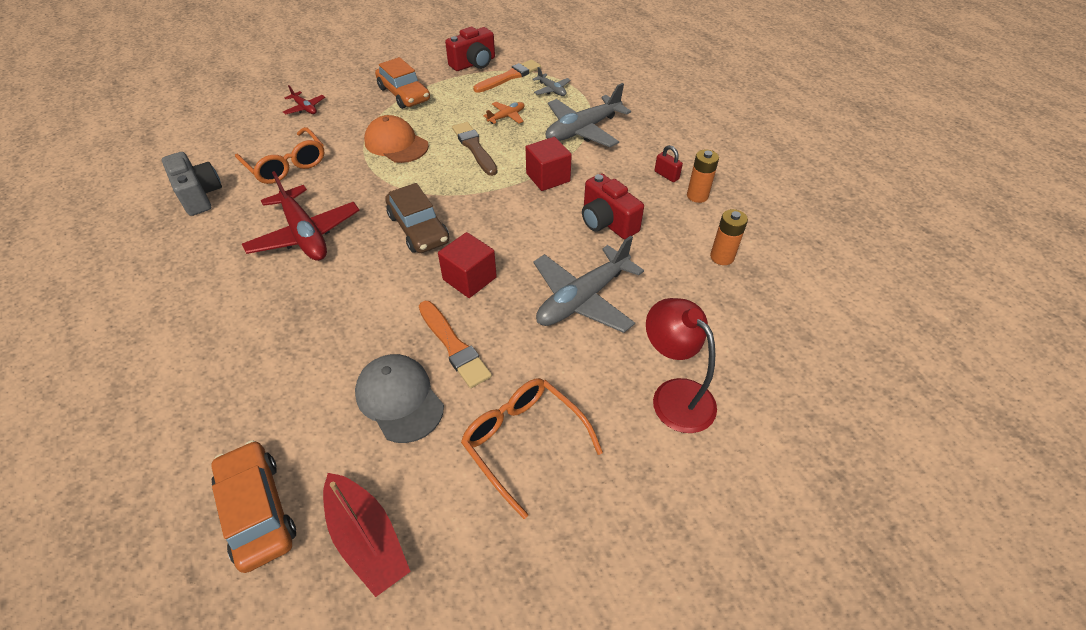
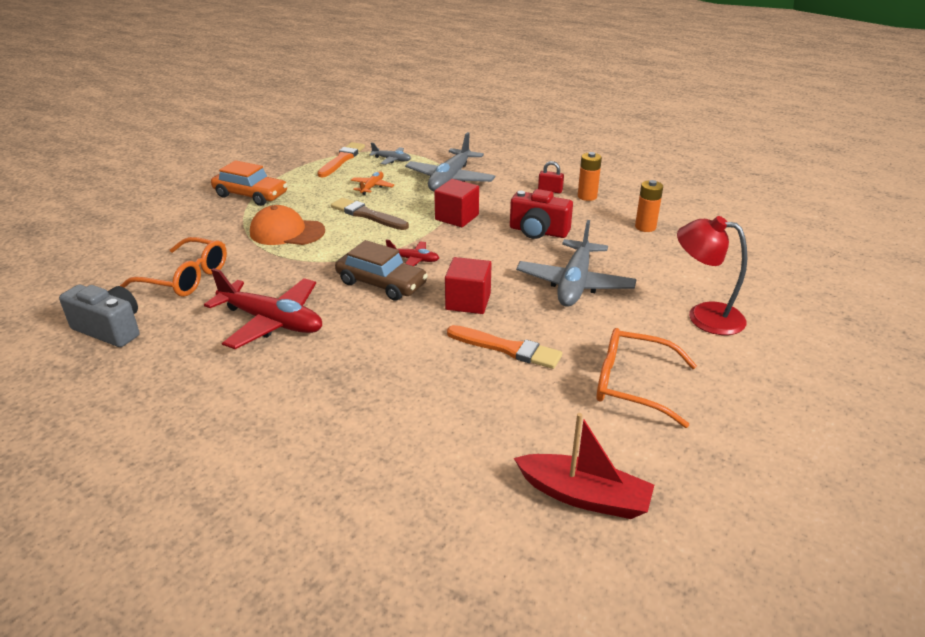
camera: 30 degrees left, 15 degrees down
orange car [211,440,296,573] -> none
red plane [283,85,325,114] -> red plane moved to [386,240,439,266]
grey cap [355,354,444,443] -> none
red camera [445,27,495,71] -> none

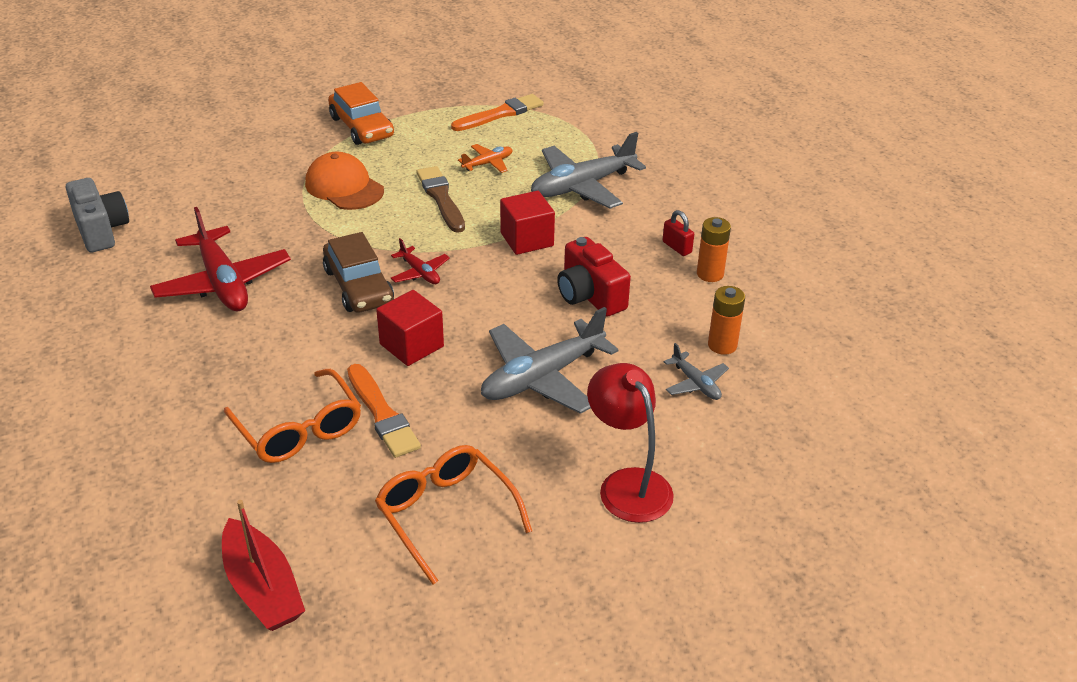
camera: 35 degrees right, 5 degrees up
orange glasses [120,237,227,297] -> orange glasses moved to [224,369,361,463]
grey plane [369,143,411,165] -> grey plane moved to [664,343,729,400]

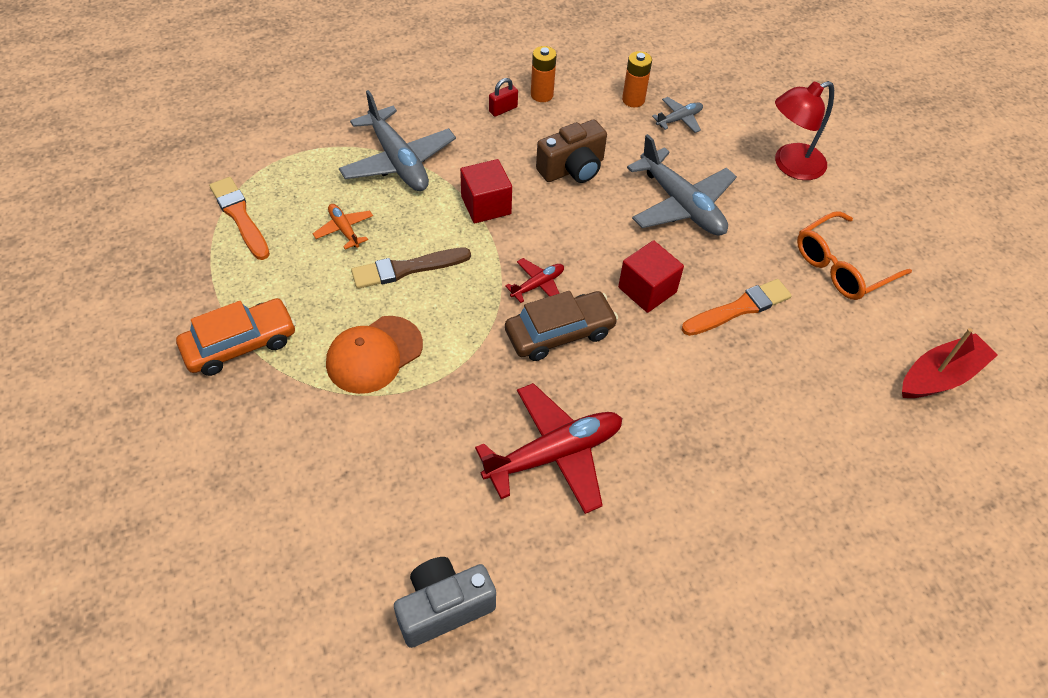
camera: 90 degrees left, 15 degrees up
orange glasses [224,369,361,463] -> none
red camera [557,237,631,317] -> brown camera [536,120,607,183]

